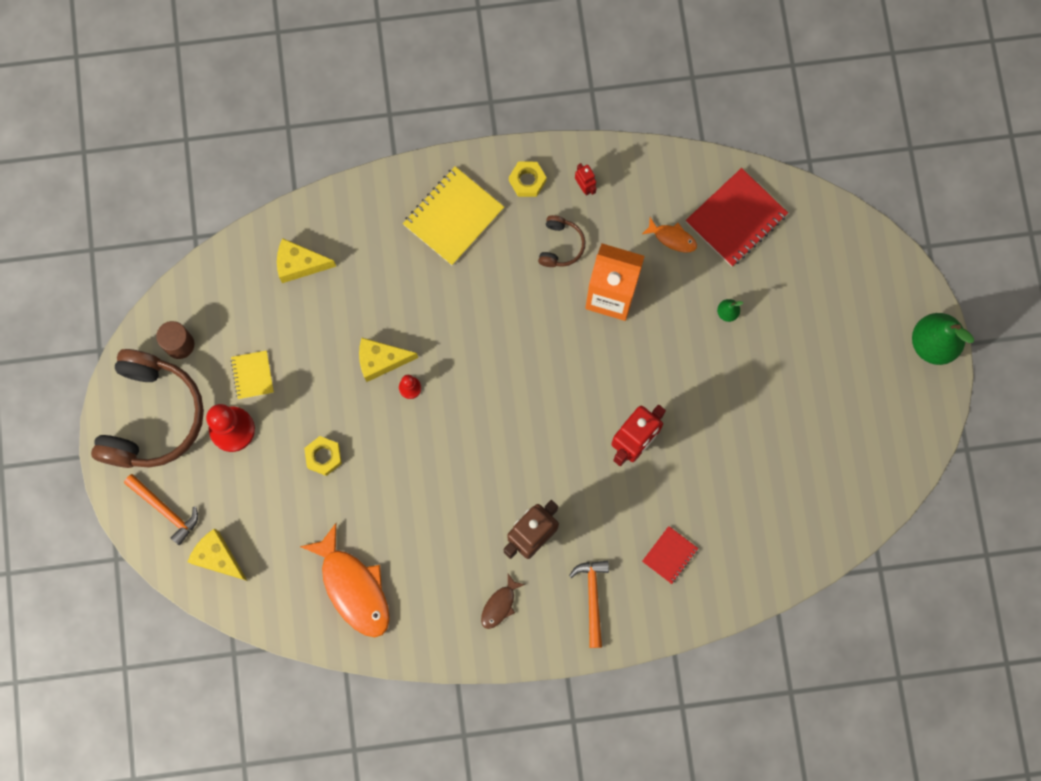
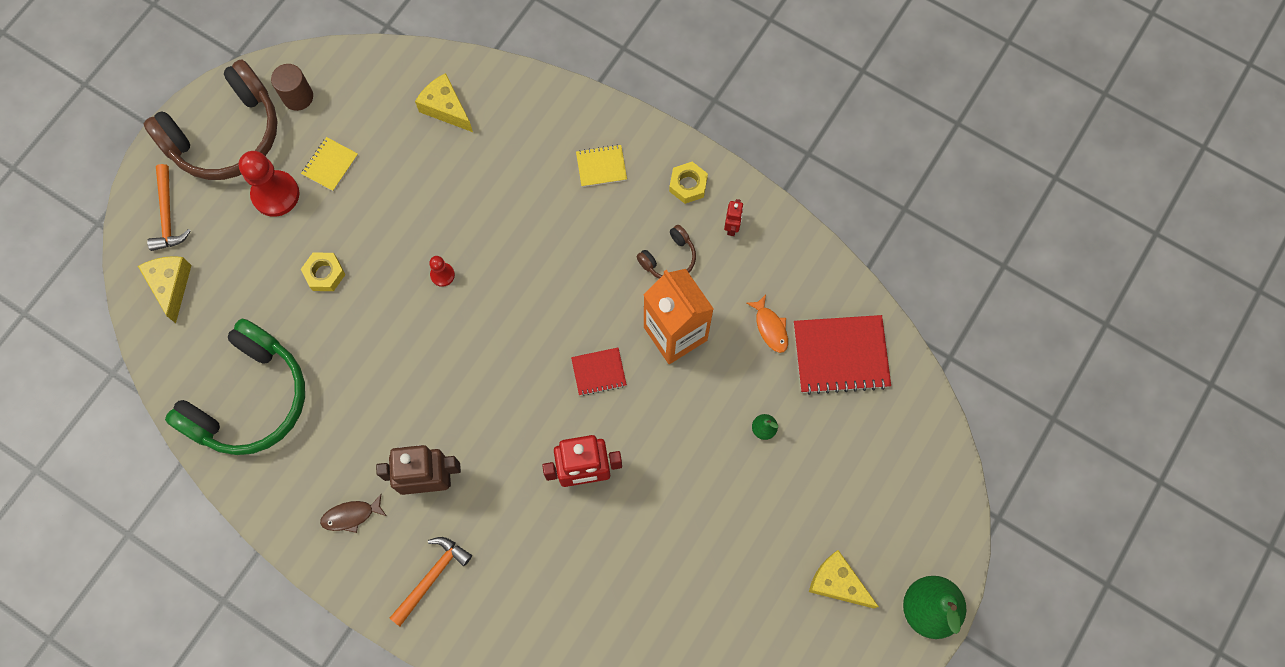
camera: 40 degrees right, 5 degrees down
orange fish [300,523,390,637] -> green headphones [165,319,305,455]
yellow cheese [359,338,418,382] -> yellow cheese moved to [809,550,879,608]
yellow notebook [403,166,504,266] -> yellow notebook [576,145,627,187], size x0.54
red notebook [642,526,698,584] -> red notebook moved to [571,348,627,396]

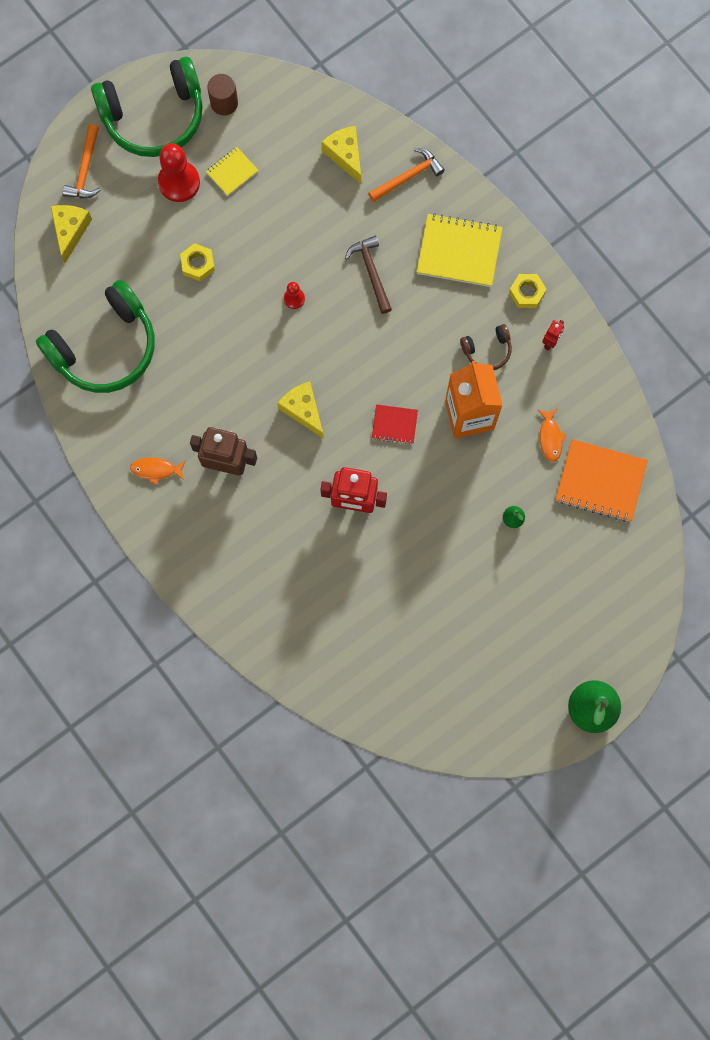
camera: 20 degrees right, 5 degrees up
brown headphones [144,60,278,180] -> green headphones [91,57,203,157]
brown fish [320,494,386,533] -> orange fish [130,458,186,485]
orange hammer [390,537,472,626] -> orange hammer moved to [368,148,445,202]
yellow notebook [576,145,627,187] -> yellow notebook [417,213,503,287], size x1.85
red notebook [794,315,891,395] -> orange notebook [555,439,648,522]
yellow cheese [809,550,879,608] -> yellow cheese moved to [277,382,324,439]
none -> brown hammer [345,236,392,314]

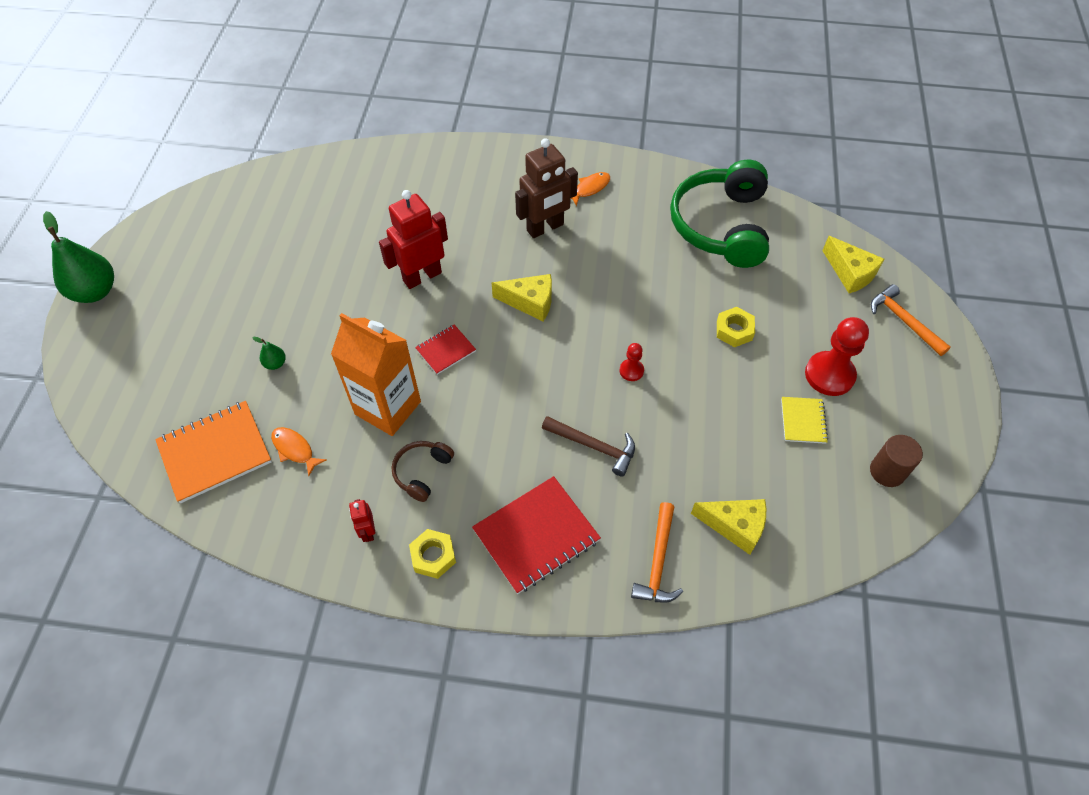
camera: 135 degrees right, 20 degrees down
green headphones [91,57,203,157] -> none
yellow notebook [417,213,503,287] -> red notebook [472,476,601,594]

